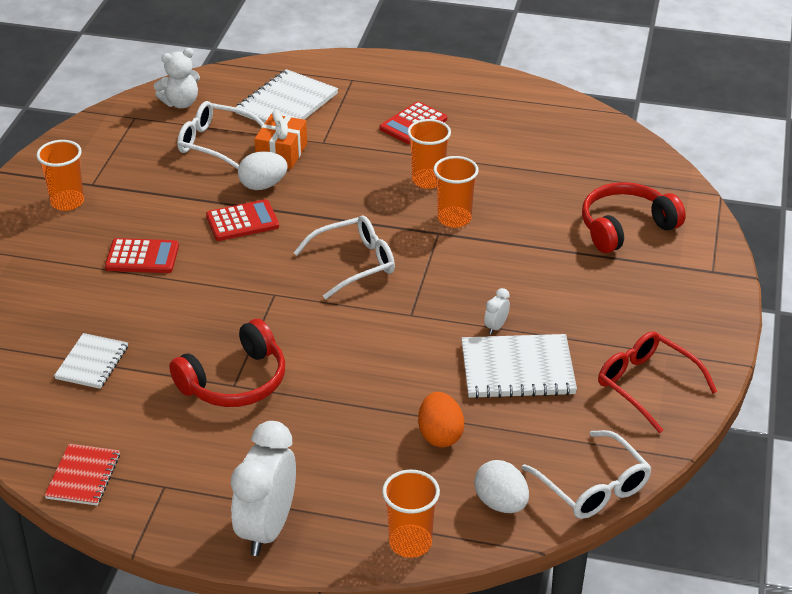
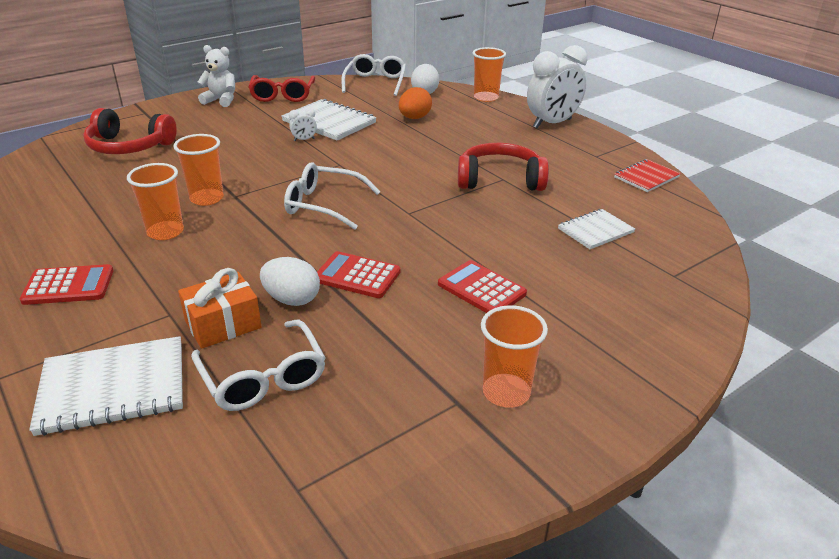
camera: 140 degrees left, 5 degrees down
white teddy bear [154,48,200,108] -> white teddy bear moved to [197,45,235,107]

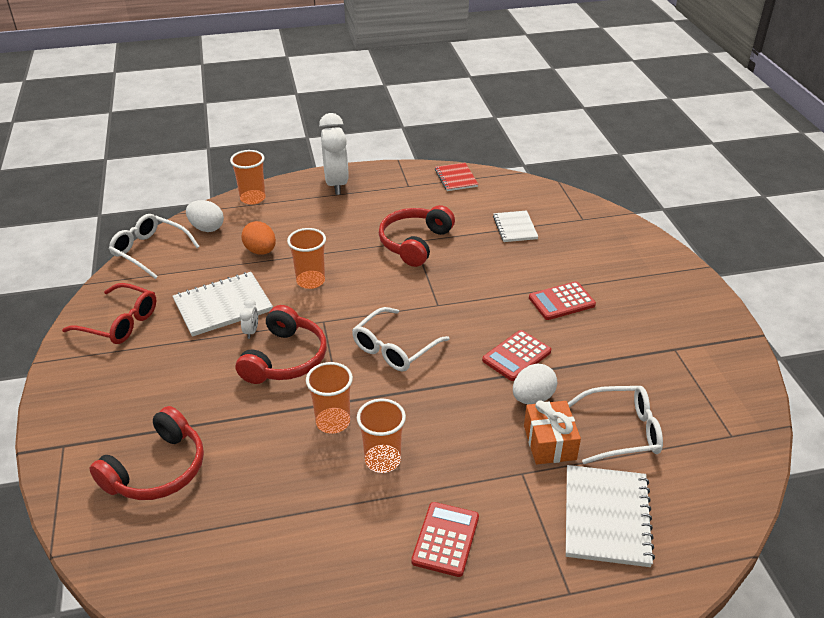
camera: 65 degrees left, 5 degrees up
white teddy bear [197,45,235,107] -> none
orange cup [481,305,548,408] -> orange cup moved to [287,228,326,289]
none -> red headphones [236,305,327,384]

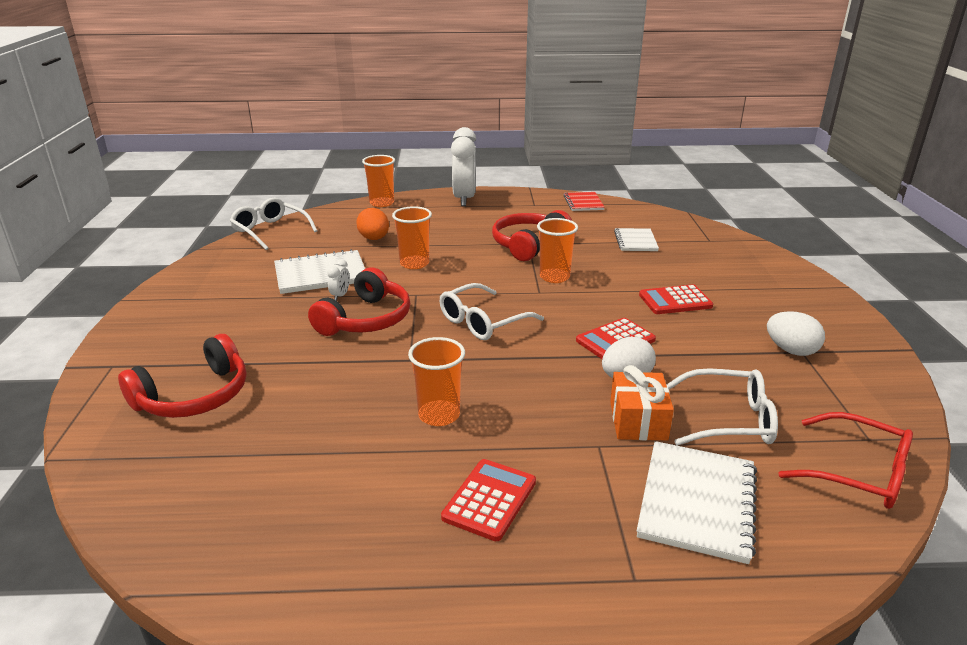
camera: 10 degrees right, 10 degrees down
red glasses [62,283,156,344] -> red glasses moved to [779,412,913,509]
white egg [186,200,224,232] -> white egg moved to [767,311,825,356]
orange cup [306,362,353,434] -> orange cup moved to [537,218,578,283]

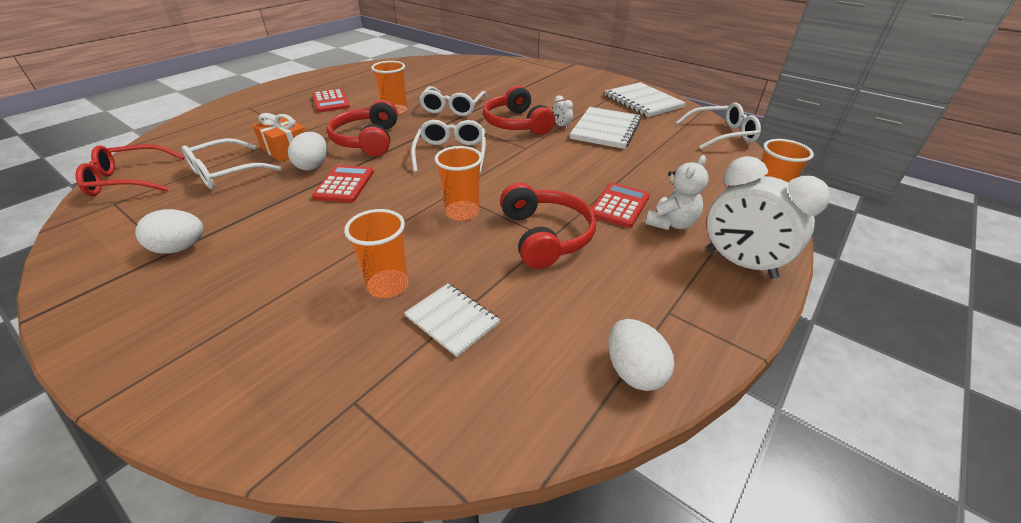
camera: 130 degrees right, 10 degrees up
red headphones [118,334,246,418] -> red headphones moved to [327,100,398,156]
orange egg [356,208,389,240] -> none
orange cup [392,206,432,269] -> orange cup moved to [344,209,409,298]
red notebook [564,192,605,211] -> white egg [608,319,675,391]
white notebook [637,441,757,564] -> white notebook moved to [605,82,686,117]
red calculator [639,284,713,314] -> red calculator moved to [591,183,650,228]
none -> white glasses [419,86,487,116]
none -> white teddy bear [645,155,709,230]

